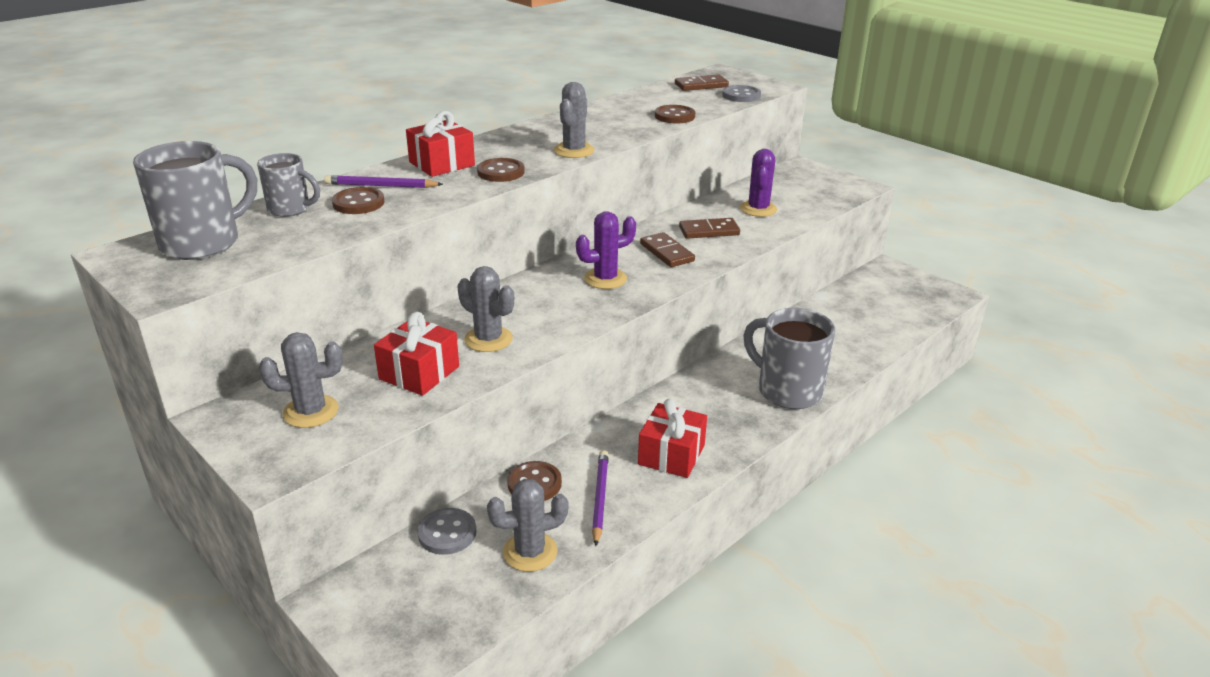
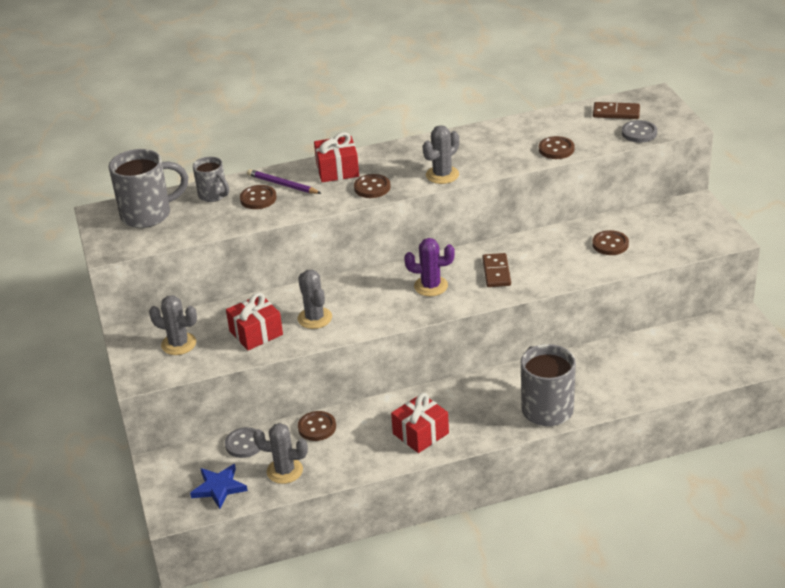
camera: 30 degrees right, 5 degrees up
purple pencil [592,450,609,546] -> none
brown domino [679,218,740,239] -> none
purple cactus [740,149,777,217] -> brown button [592,230,629,255]
none -> blue star [190,464,248,509]

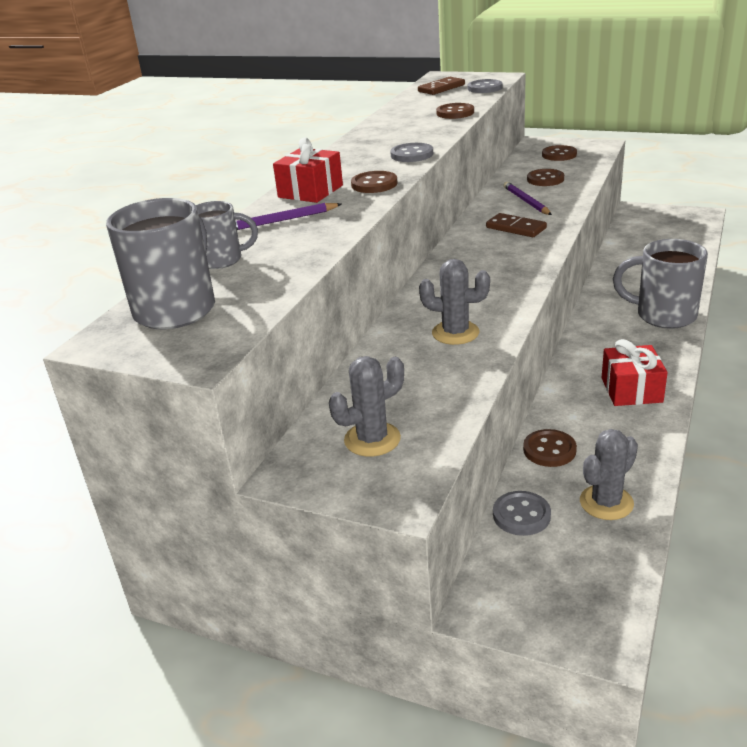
camera: 50 degrees left, 5 degrees down
blue star [190,464,248,509] -> none
red gift [226,292,283,350] -> none
brown button [240,185,277,209] -> brown button moved to [542,145,577,161]
purple cactus [404,238,455,296] -> none
grey cactus [423,125,459,184] -> grey button [390,143,433,162]
none -> purple pencil [504,182,552,215]

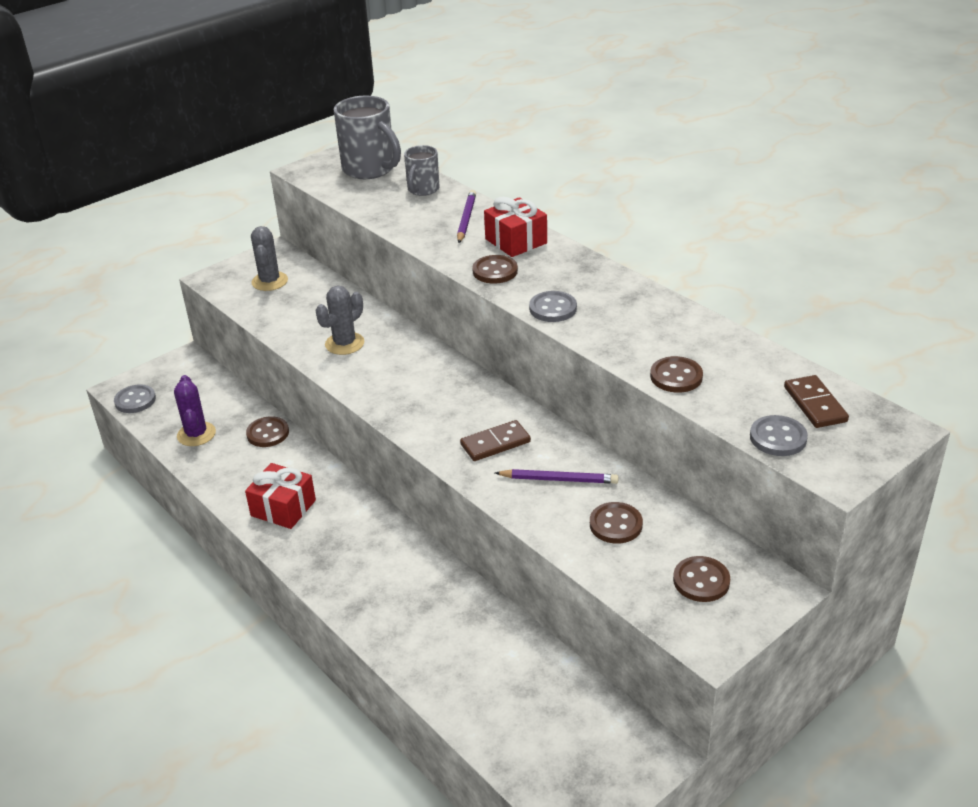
camera: 115 degrees right, 5 degrees up
grey button [493,491,551,536] -> grey button moved to [114,385,156,413]
grey cactus [580,429,638,520] -> purple cactus [174,375,216,446]
grey mug [613,239,708,329] -> none

